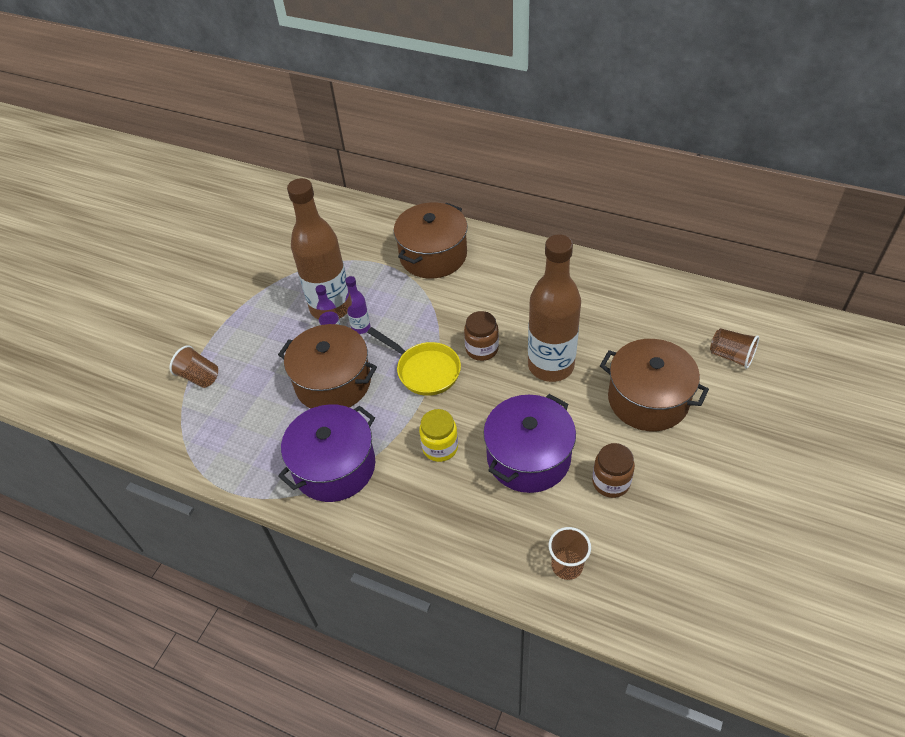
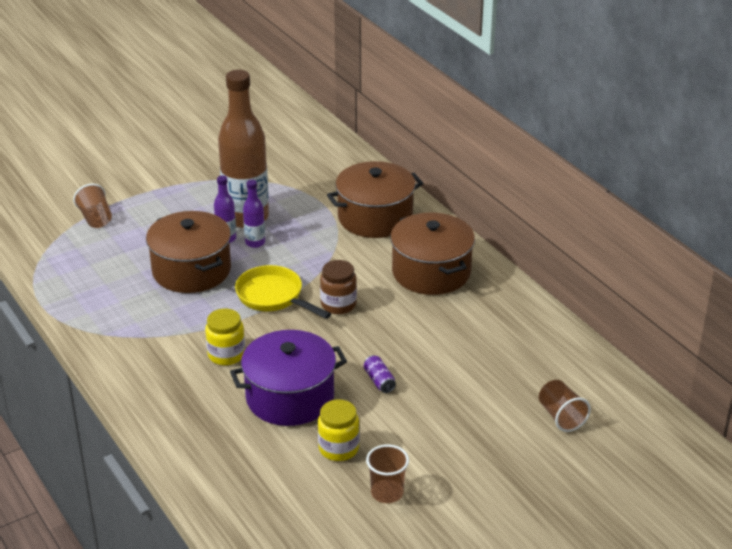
camera: 30 degrees right, 15 degrees down
purple pot [278,404,375,502] -> none
yellow pan [367,327,461,396] -> yellow pan turned 150 degrees clockwise [235,265,331,319]
brown bottle [528,234,581,382] -> none
brown cup [549,527,591,580] -> brown cup moved to [366,444,409,503]
brown jar [592,443,635,498] -> yellow jar [318,399,359,461]
brown pot [600,339,709,431] -> brown pot moved to [390,213,475,295]
none -> purple can [364,355,396,393]

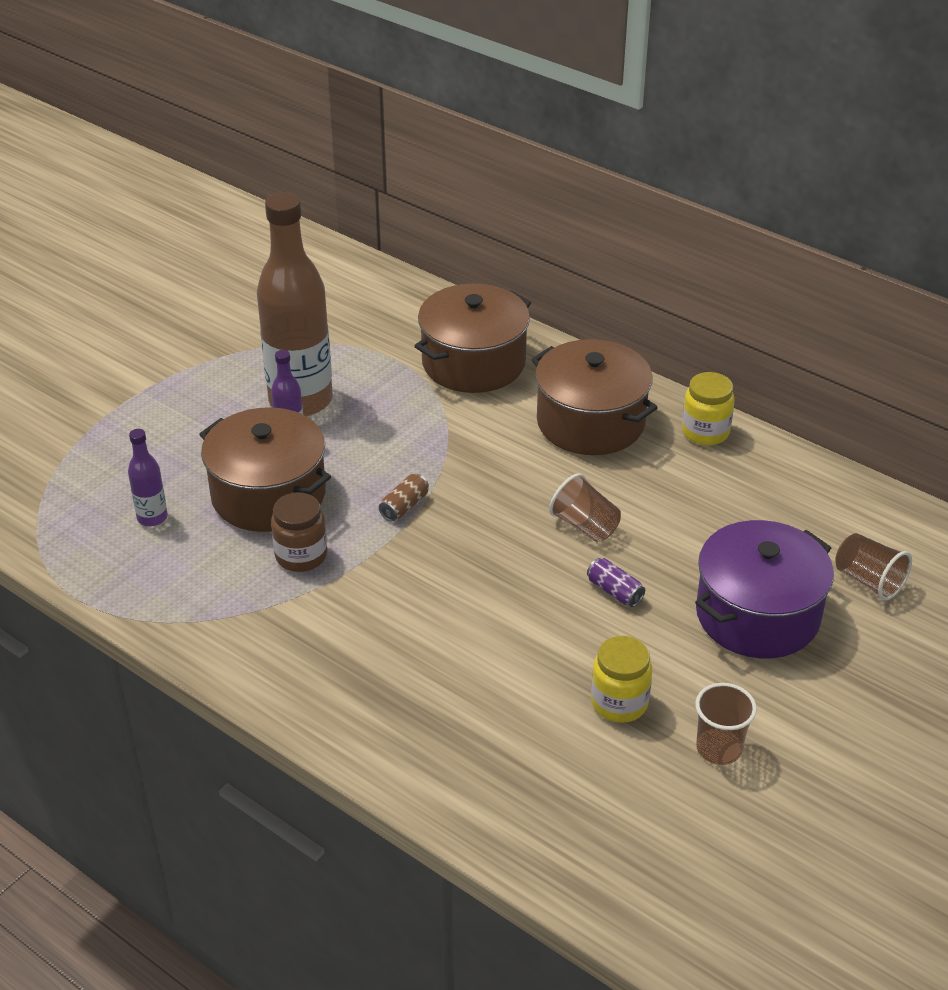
camera: 20 degrees left, 5 degrees up
brown cup [73,184,112,228] -> brown cup moved to [549,473,621,542]
yellow jar [205,308,245,365] -> yellow jar moved to [682,372,735,445]
purple pot [230,330,347,426] -> purple pot moved to [695,520,834,658]
yellow pan [235,265,331,319] -> brown can [379,474,429,521]
purple bottle [243,180,265,248] -> purple bottle moved to [128,429,168,526]
brown jar [320,260,357,314] -> brown jar moved to [271,492,327,572]

